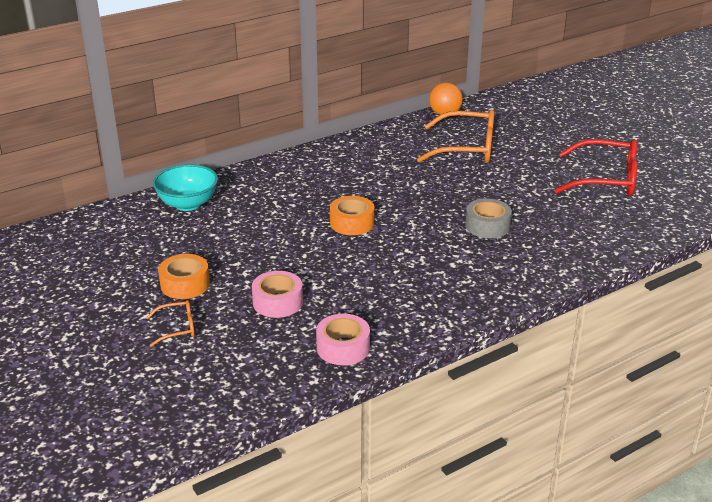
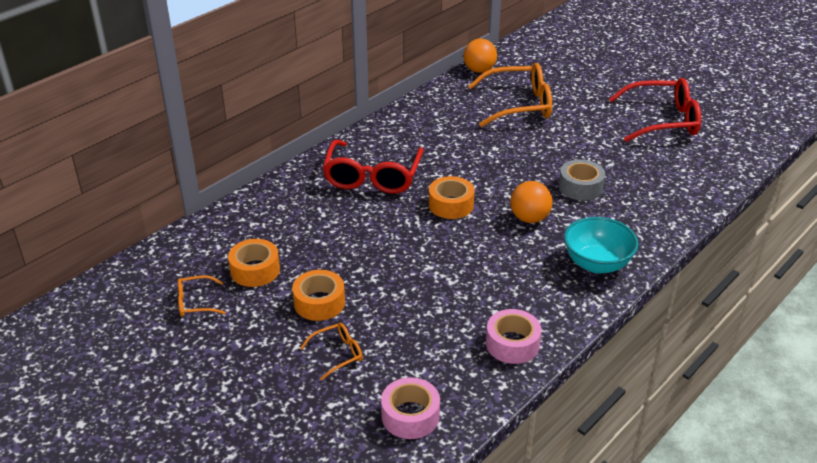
camera: 15 degrees left, 5 degrees up
turquoise bowl [153,164,218,211] -> turquoise bowl moved to [564,217,639,274]
pink tape [252,271,303,318] -> pink tape moved to [381,377,440,439]
none -> orange glasses [178,275,226,317]
none -> orange tape [228,239,280,287]
none -> red glasses [323,140,423,194]
none -> orange ball [510,181,553,223]

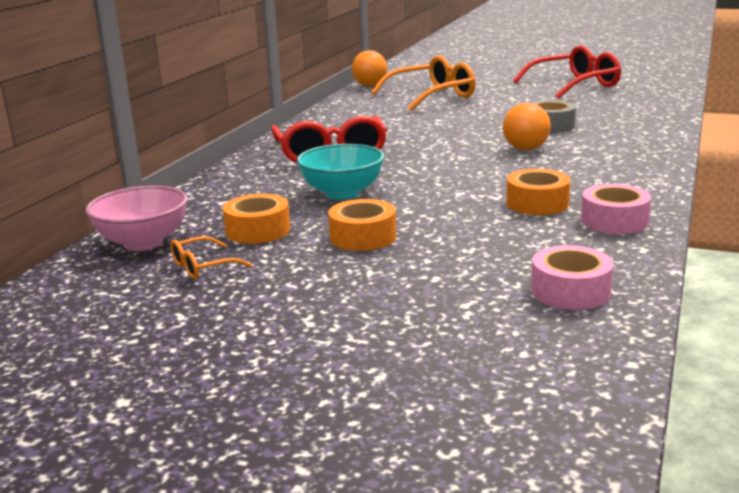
camera: 20 degrees left, 15 degrees down
orange glasses [300,323,363,380] -> none
orange tape [429,176,475,219] -> orange tape moved to [506,169,570,215]
turquoise bowl [564,217,639,274] -> turquoise bowl moved to [297,144,385,200]
none -> pink bowl [86,186,188,251]

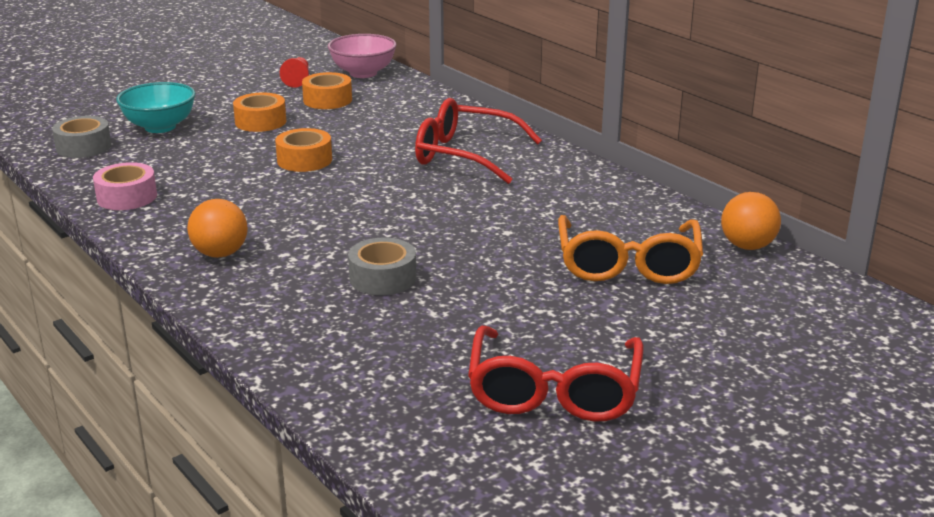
camera: 120 degrees right, 5 degrees up
orange glasses [170,236,252,279] -> red pawn [280,57,309,88]
turquoise bowl [297,144,385,200] -> turquoise bowl moved to [116,82,196,133]
orange ball [503,103,551,150] -> orange ball moved to [187,199,248,258]
orange tape [506,169,570,215] -> orange tape moved to [275,128,332,172]
pink tape [531,245,614,310] -> grey tape [52,116,111,158]

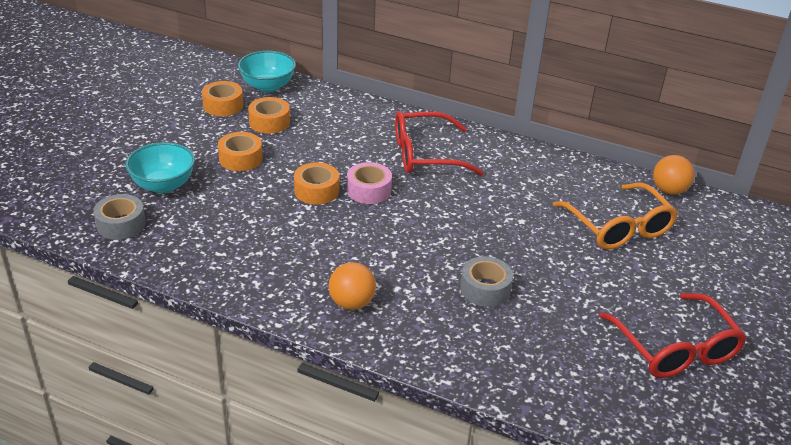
camera: 30 degrees left, 10 degrees up
pink tape [93,162,157,210] -> pink tape moved to [347,162,392,204]
red pawn [280,57,309,88] -> orange tape [202,81,243,116]
pink bowl [328,34,397,78] -> turquoise bowl [238,51,296,93]

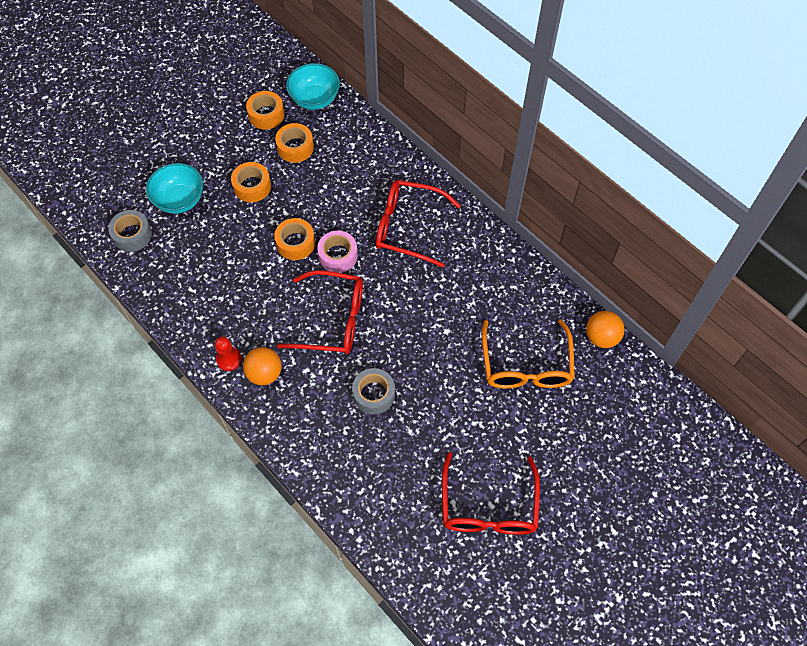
camera: 25 degrees right, 25 degrees up
none -> red pawn [215,337,242,371]
none -> red glasses [277,270,363,354]

